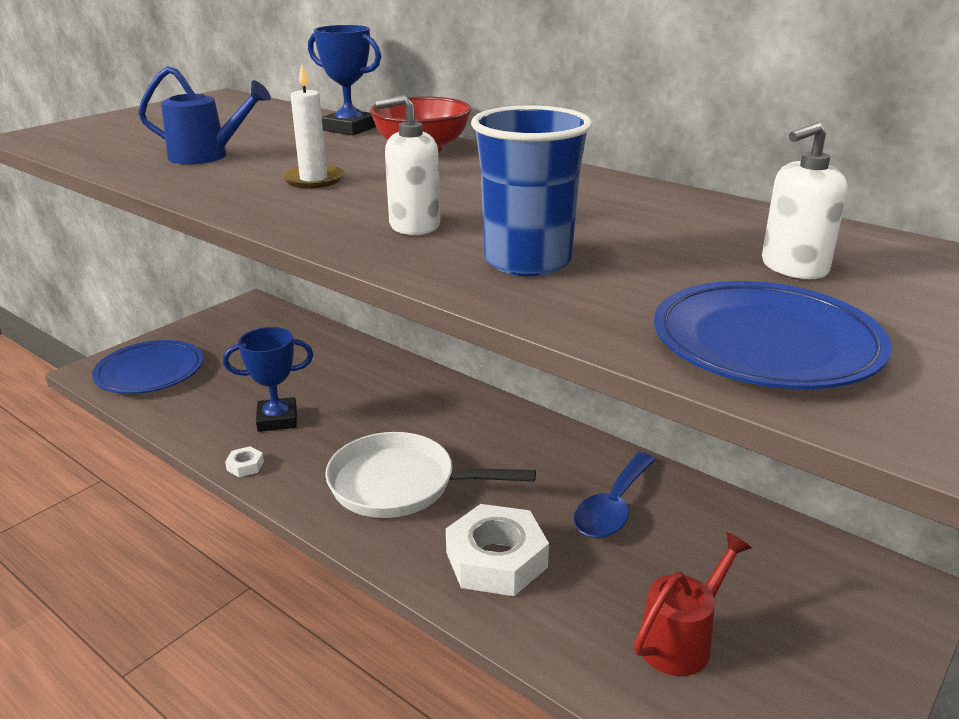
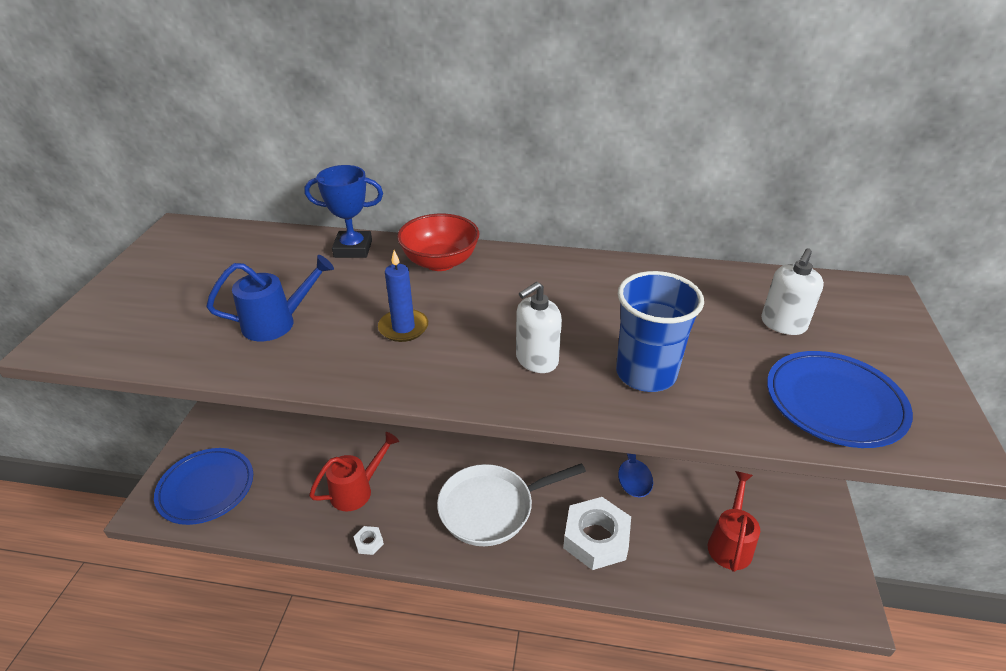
camera: 30 degrees left, 10 degrees up
blue trophy [223,327,313,432] -> red watering can [309,432,399,511]
white candle [282,63,344,188] -> blue candle [378,250,428,342]

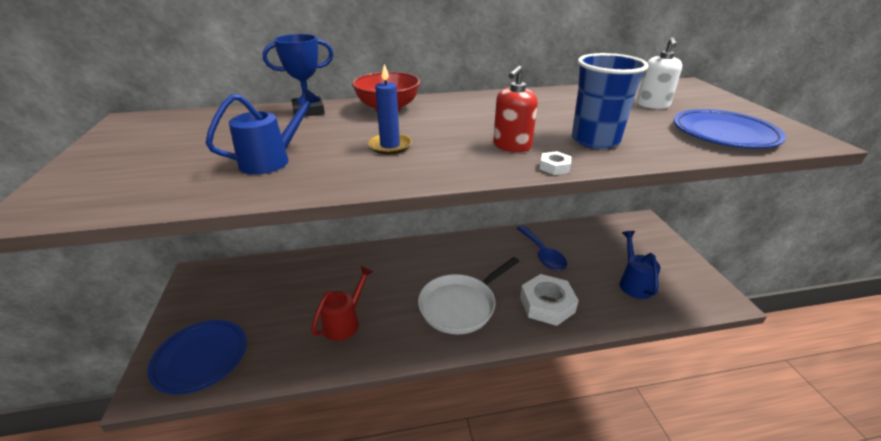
camera: 20 degrees left, 5 degrees down
white nut [353,526,384,555] -> white nut moved to [540,151,571,175]
white soap dispenser [516,282,562,373] -> red soap dispenser [493,66,538,152]
red watering can [708,471,760,572] -> blue watering can [620,231,660,299]

